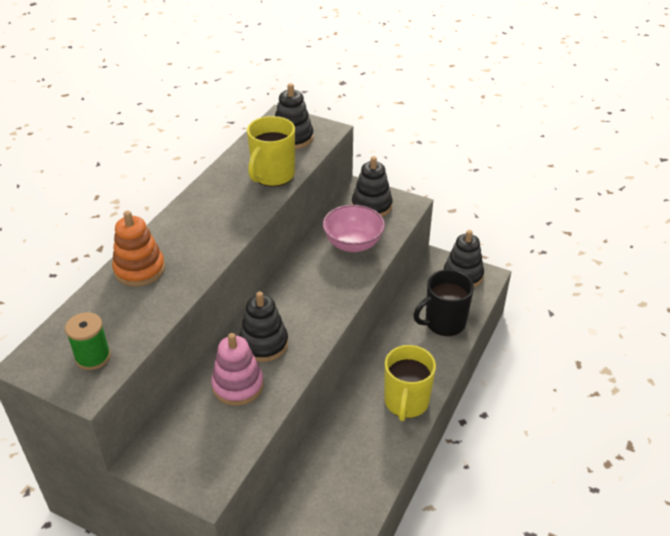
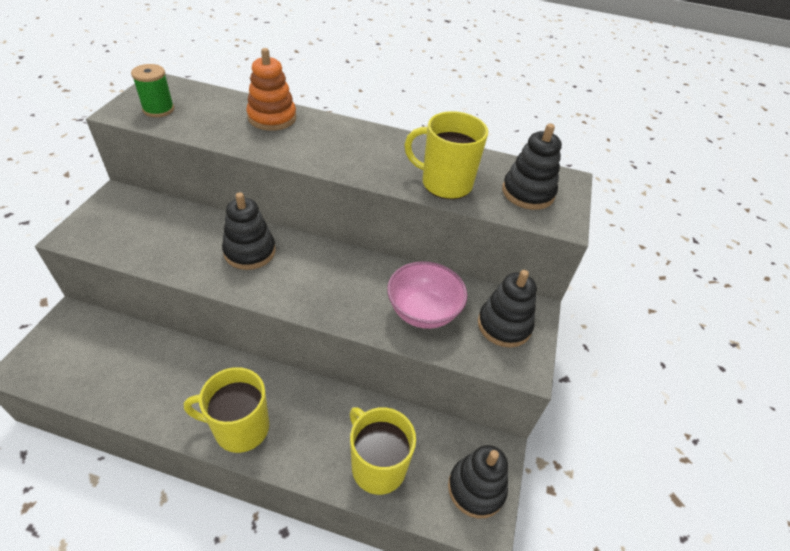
camera: 75 degrees right, 5 degrees up
pink stacking toy [211,333,264,406] -> none
black mug [413,269,474,336] -> yellow mug [350,407,416,495]

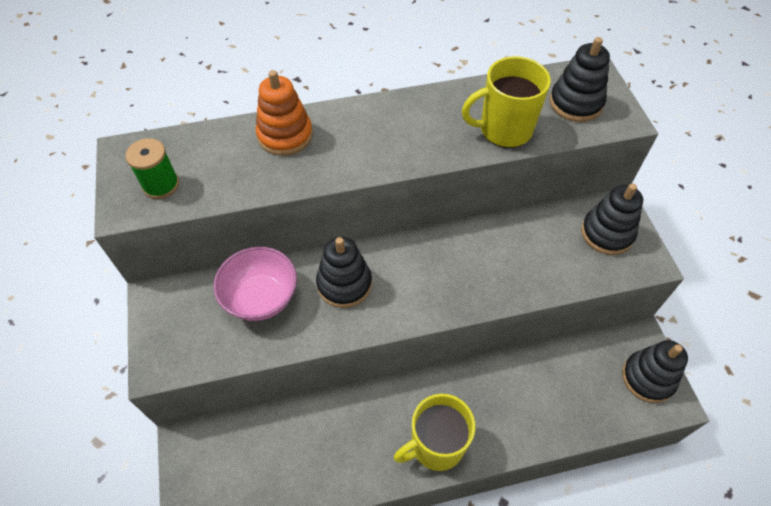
camera: 25 degrees left, 10 degrees up
yellow mug [350,407,416,495] -> none
pink bowl [387,261,467,329] -> pink bowl moved to [214,247,297,321]

